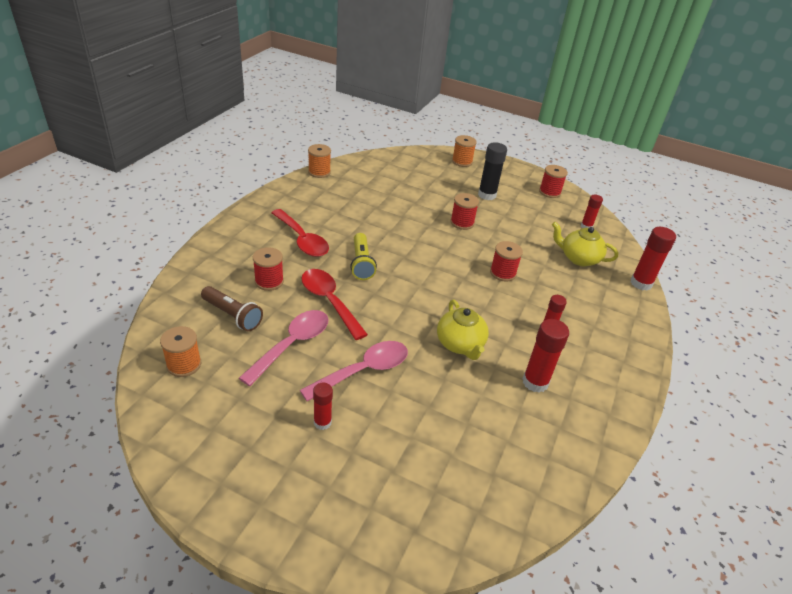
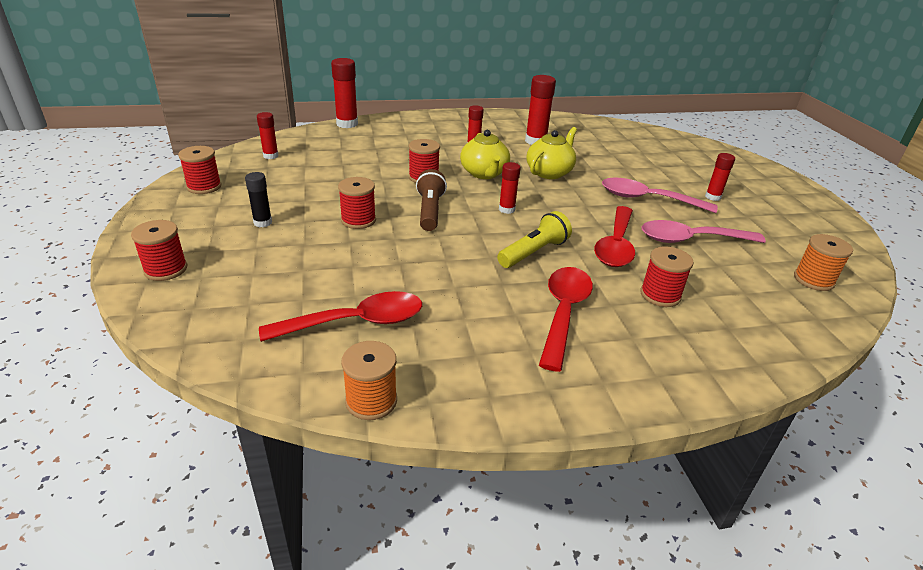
camera: 125 degrees left, 5 degrees down
brown flashlight [201,286,263,331] -> brown flashlight moved to [416,169,447,231]
orange spool [452,135,477,167] -> red spool [131,220,187,281]
black glue stick [478,142,507,200] -> black glue stick [245,172,272,227], size x0.61
yellow teapot [552,222,618,266] -> yellow teapot moved to [460,130,510,179]
none -> red spoon [259,291,422,342]
none -> red glue stick [499,162,521,214]

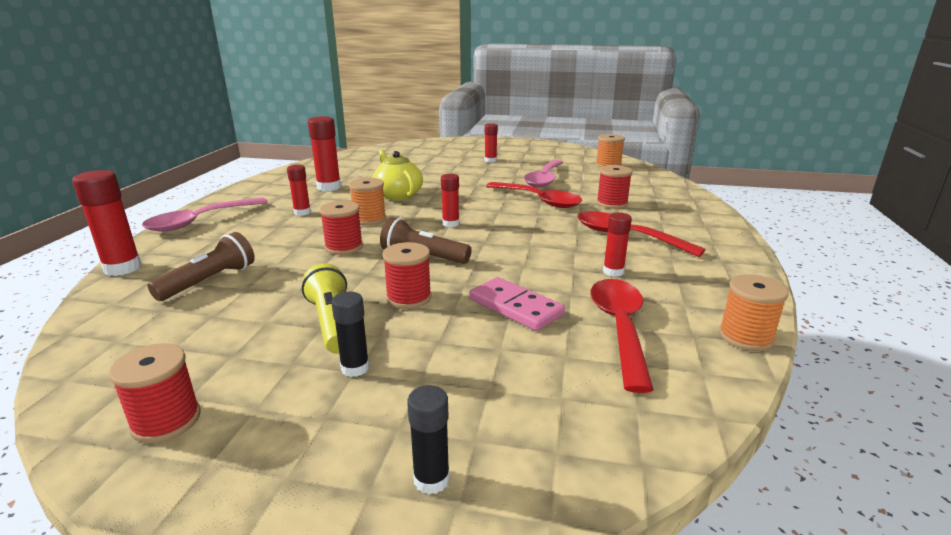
camera: 65 degrees left, 10 degrees down
red spool [131,220,187,281] -> black glue stick [407,385,450,494]
red glue stick [257,112,279,159] -> red glue stick moved to [603,212,632,277]
yellow teapot [460,130,510,179] -> orange spool [349,178,386,225]
yellow flashlight [497,211,572,268] -> yellow flashlight moved to [302,263,347,354]
pink spoon [602,178,718,213] -> pink spoon moved to [142,197,268,232]
none -> brown flashlight [148,232,255,301]
none -> pink domino [469,277,565,331]

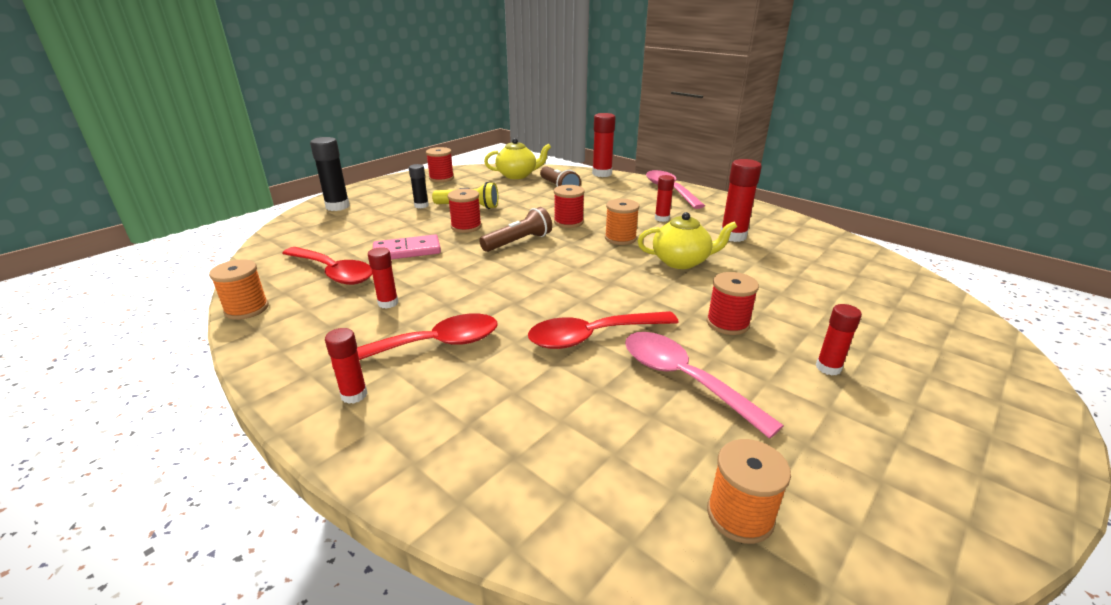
camera: 120 degrees right, 5 degrees up
black glue stick [407,385,450,494] -> black glue stick [310,137,350,211], size x1.63
red glue stick [441,174,459,227] -> red glue stick moved to [325,328,367,404]
red spool [596,165,633,209] -> red spool moved to [707,272,759,335]
none -> yellow teapot [484,138,551,179]

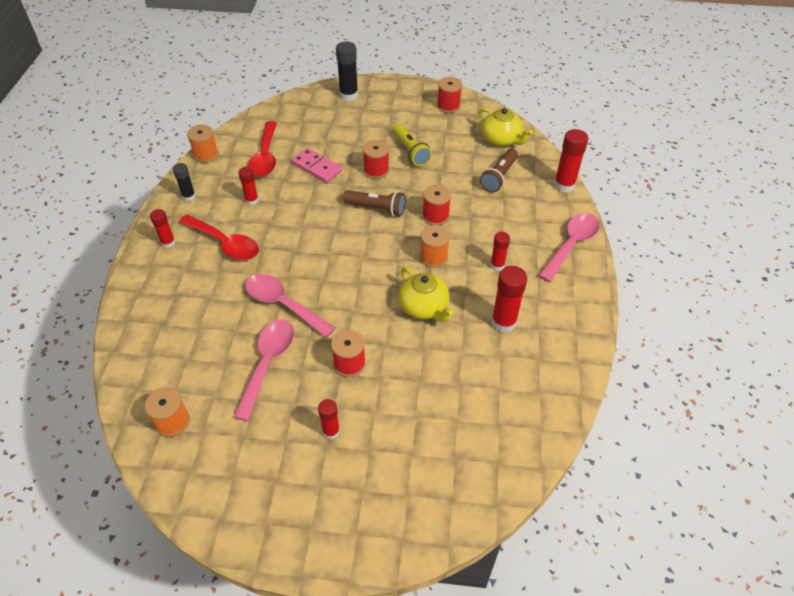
camera: 55 degrees right, 20 degrees up
black glue stick [409,164,429,209] -> black glue stick moved to [173,163,196,201]
red spoon [528,311,679,349] -> pink spoon [245,274,335,338]

